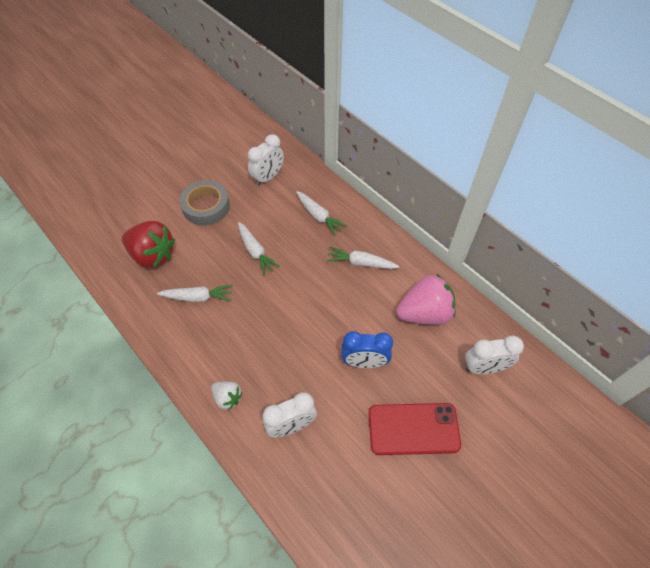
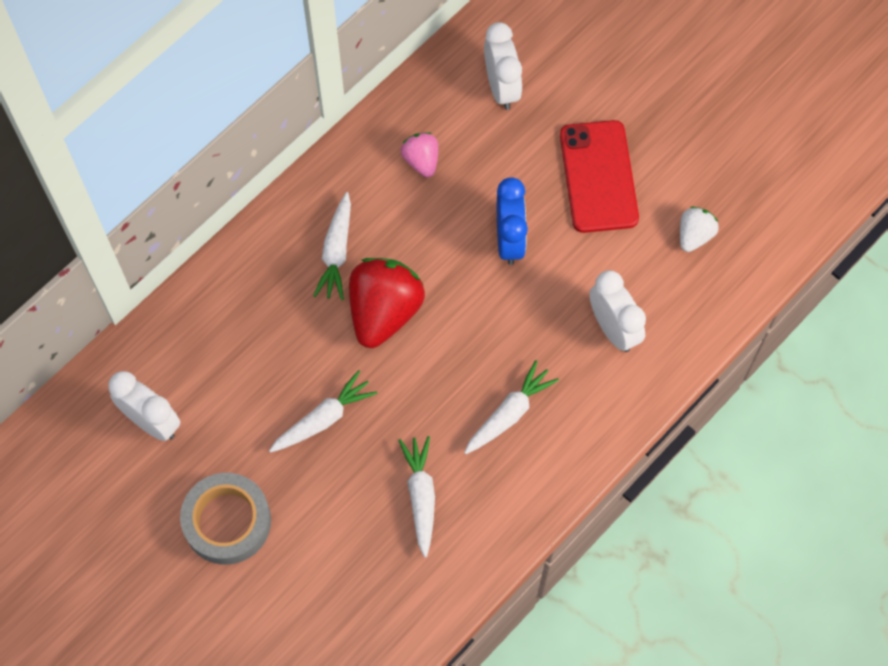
camera: 95 degrees left, 10 degrees up
red strawberry [122,221,175,268] -> red strawberry moved to [349,258,425,348]
white strawberry [211,381,243,411] -> white strawberry moved to [680,206,719,252]
white carrot [296,191,347,236] -> white carrot moved to [464,360,559,454]
pink strawberry [396,274,456,325] -> pink strawberry [401,132,438,177], size x0.52

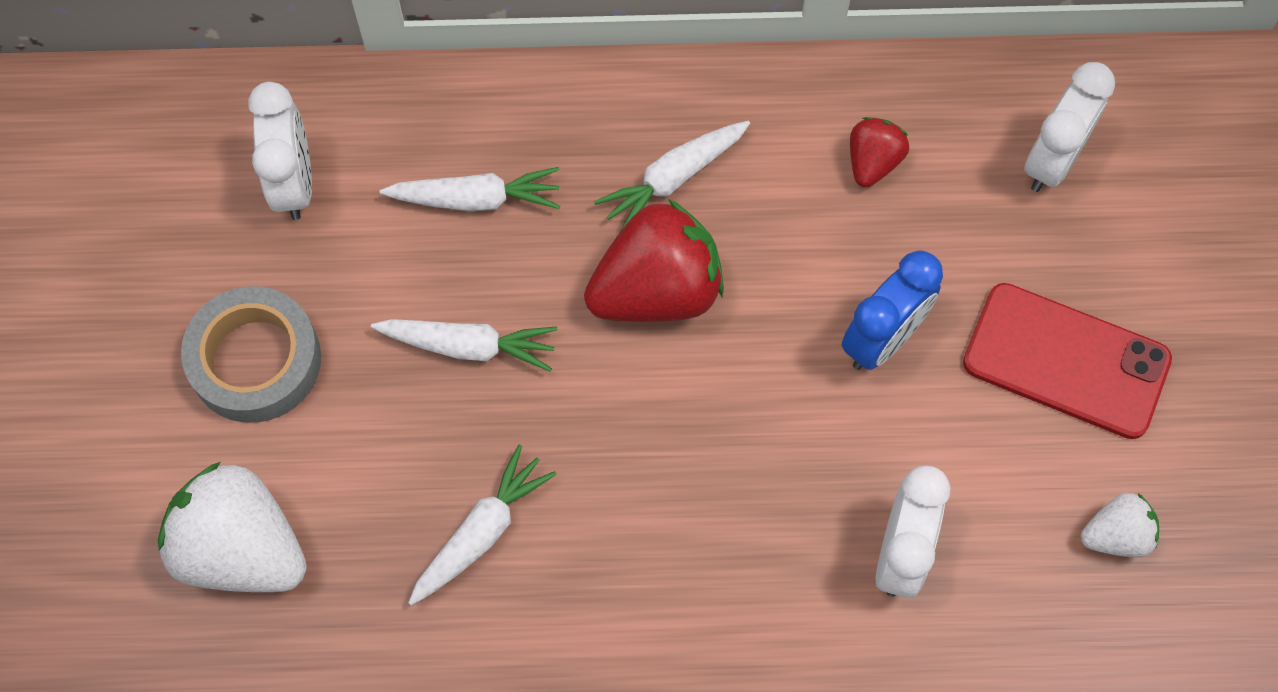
camera: 45 degrees right, 0 degrees up
pink strawberry [401,132,438,177] -> red strawberry [850,117,909,187]
white carrot [464,360,559,454] -> white carrot moved to [380,167,560,211]
red phone [560,120,639,233] -> red phone turned 75 degrees clockwise [963,283,1172,439]
none -> white strawberry [158,462,307,592]

